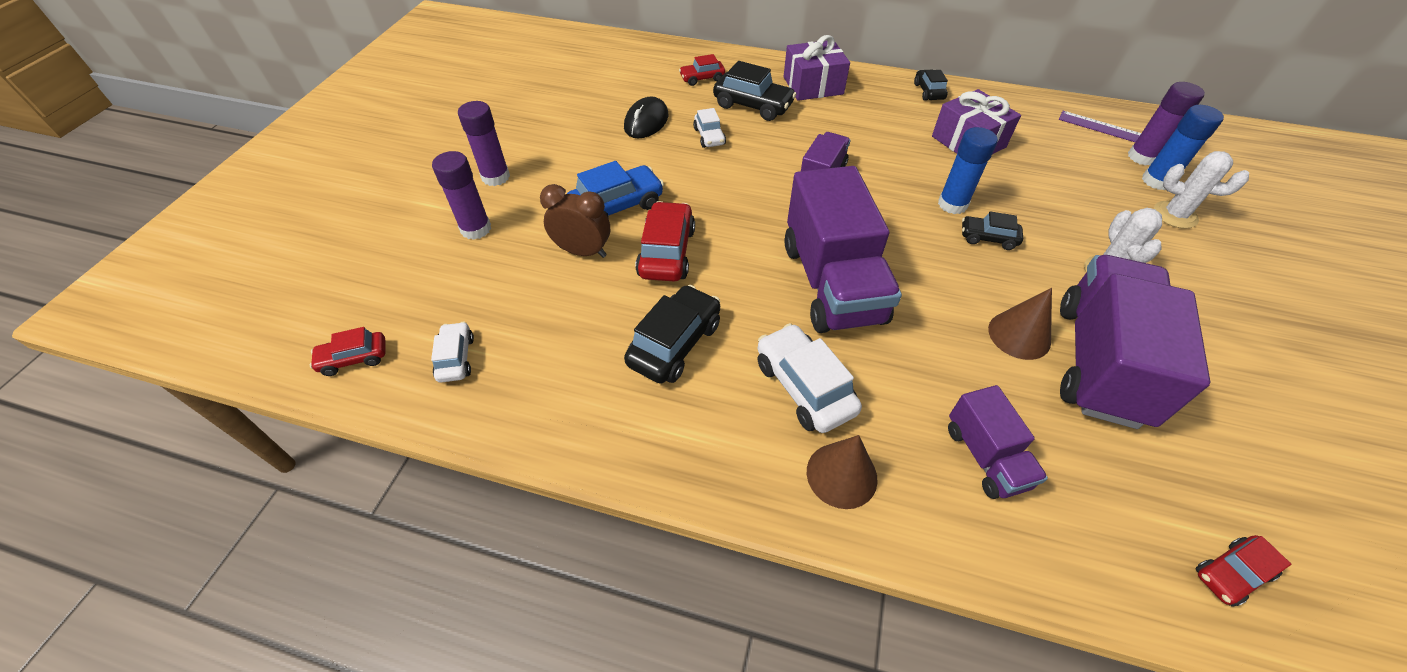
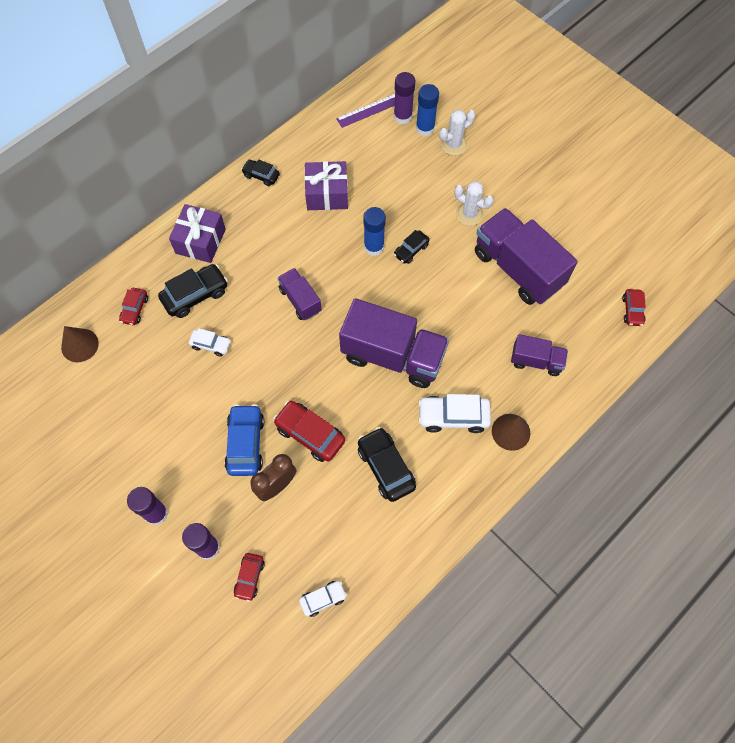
camera: 60 degrees left, 15 degrees up
red car [310,327,385,376] -> red car moved to [234,553,265,602]
white car [431,322,474,383] -> white car turned 135 degrees clockwise [299,581,347,617]
black mouse [624,96,668,138] -> none
brown cone [988,288,1052,360] -> brown cone moved to [61,326,99,362]

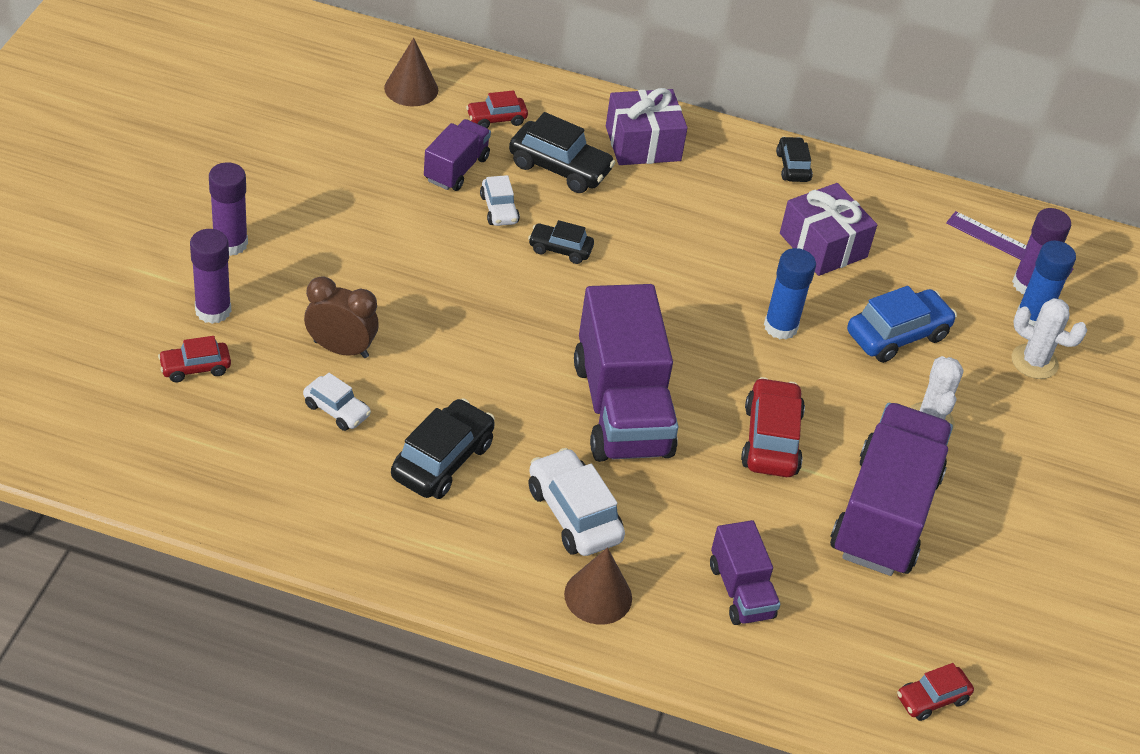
camera: 55 degrees right, 20 degrees down
blue car [224,404,264,476] -> blue car moved to [847,286,957,363]
red car [273,401,345,462] -> red car moved to [741,377,805,477]
purple truck [277,268,322,320] -> purple truck moved to [424,119,491,191]
white car [299,581,347,617] -> white car moved to [303,373,371,431]
black car [394,230,429,264] -> black car moved to [528,220,594,264]

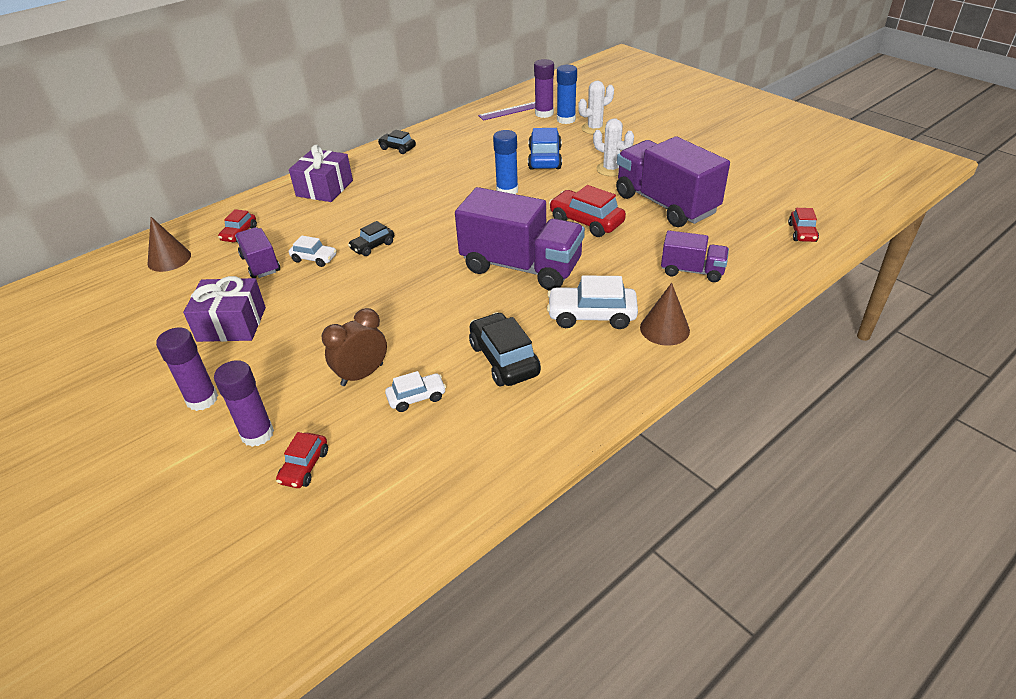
camera: 50 degrees left, 5 degrees down
black car [509,112,616,193] -> none
purple gift [780,183,877,276] -> purple gift moved to [183,276,266,342]

